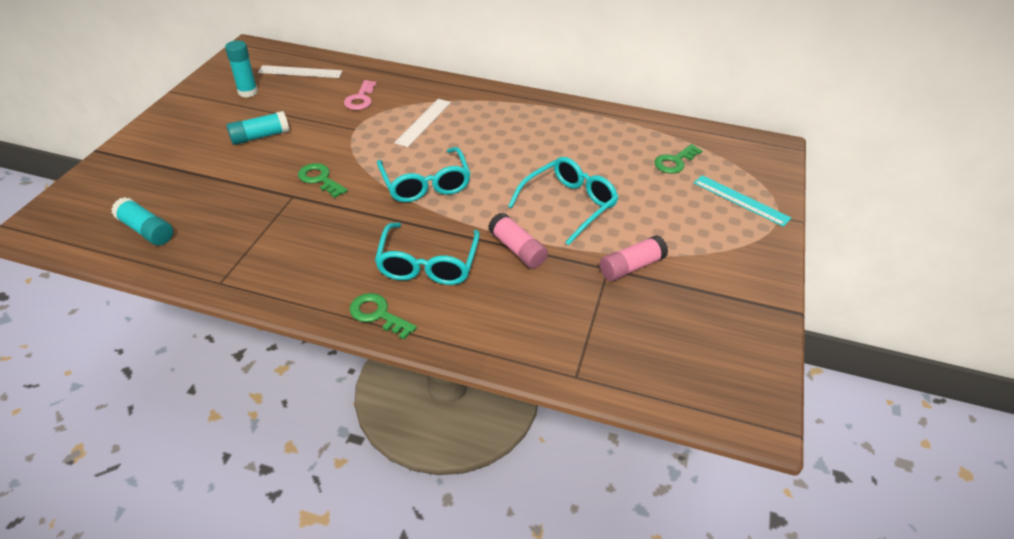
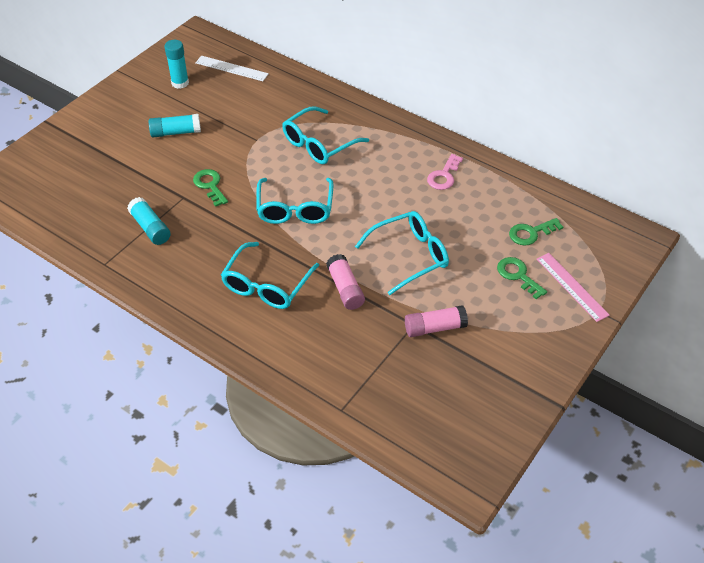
camera: 20 degrees right, 5 degrees up
turquoise glue stick [111,197,173,245] -> turquoise glue stick moved to [127,197,171,245]
pink key [344,80,377,110] -> pink key moved to [427,154,463,190]
green key [349,293,417,339] -> green key moved to [497,257,547,299]
white ruler [394,99,451,147] -> turquoise glasses [282,106,369,164]
turquoise ruler [694,175,791,227] -> pink ruler [537,253,610,322]

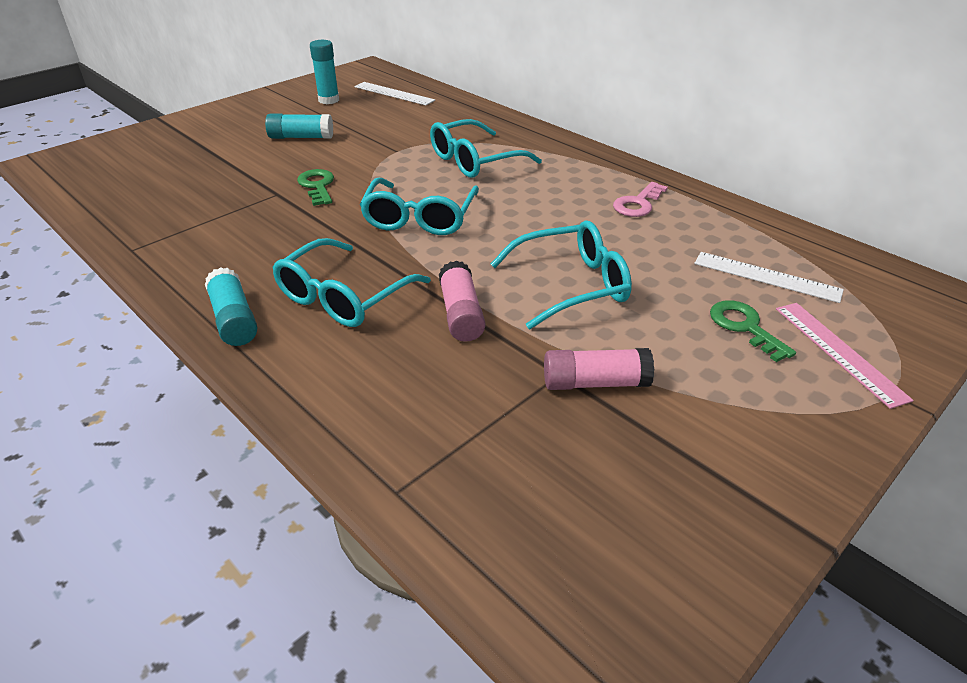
camera: 10 degrees right, 10 degrees down
turquoise glue stick [127,197,171,245] -> turquoise glue stick moved to [205,267,257,346]
green key [509,218,563,246] -> white ruler [694,252,844,303]

